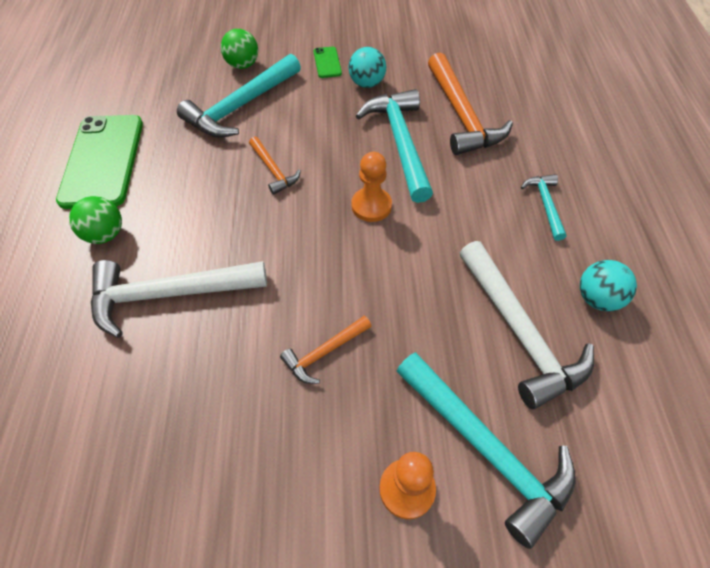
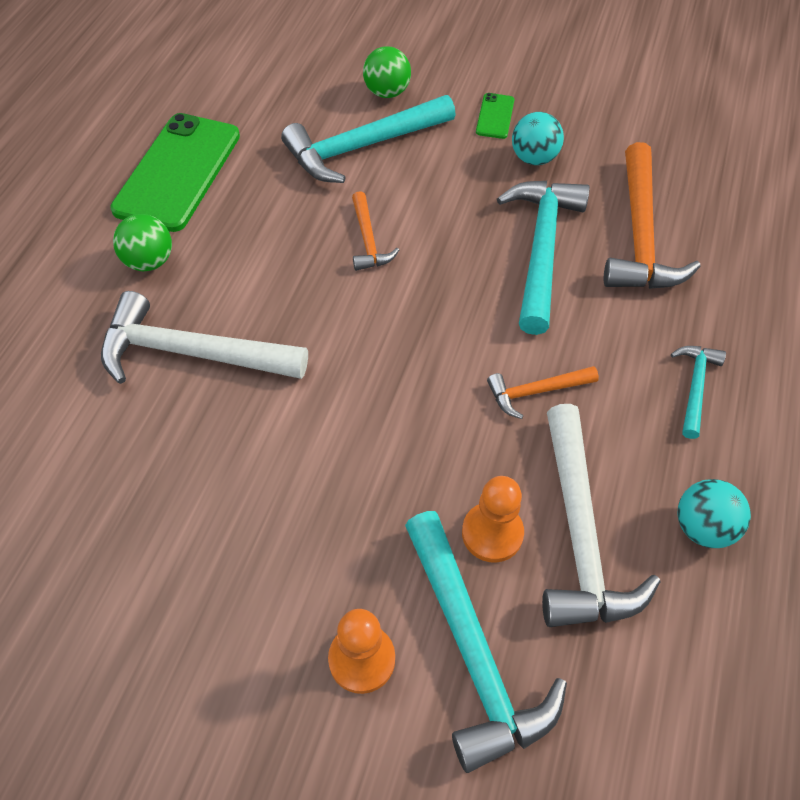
camera: 20 degrees right, 0 degrees up
orange hammer [280,316,371,384] -> orange hammer moved to [487,366,599,419]
orange pawn [351,152,392,222] -> orange pawn moved to [462,476,524,562]

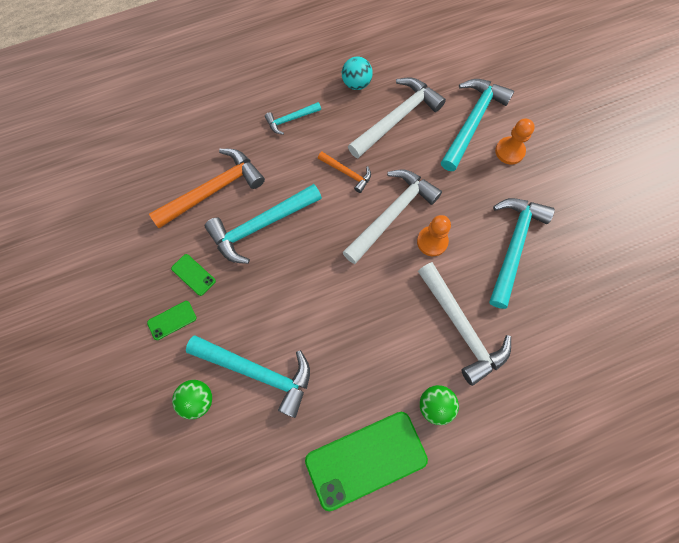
camera: 130 degrees left, 15 degrees up
orange hammer [352,191,399,271] -> none
orange pawn [462,476,524,562] -> orange pawn moved to [417,215,451,256]
turquoise ball [512,112,564,165] -> green phone [171,254,216,296]
none -> white hammer [343,169,442,264]
none -> turquoise hammer [489,198,555,309]

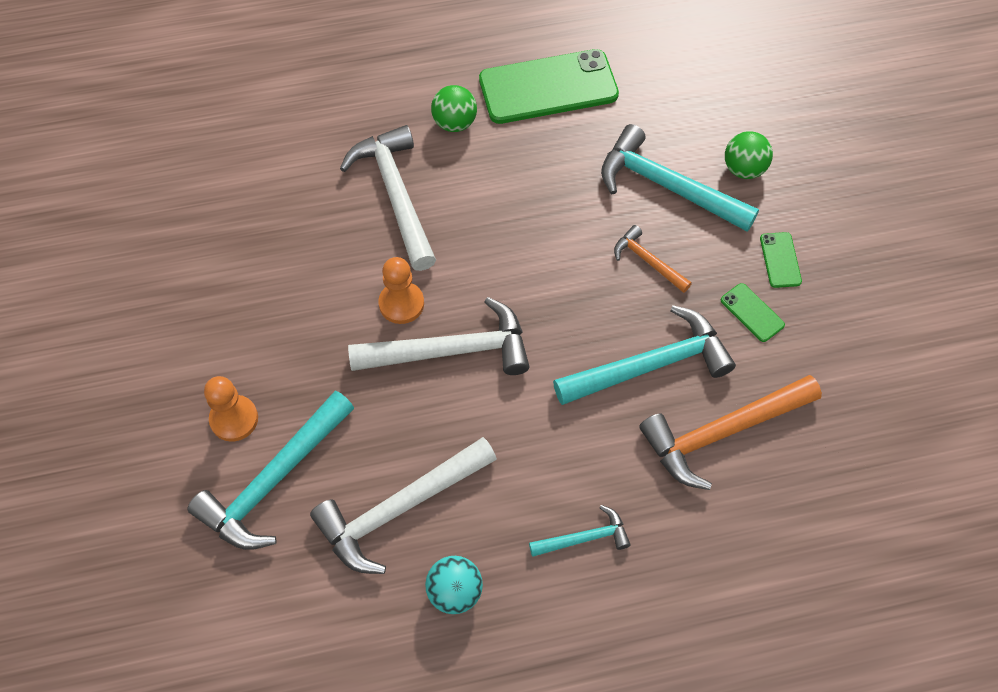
camera: 170 degrees left, 10 degrees down
green phone [147,301,197,340] -> green phone turned 75 degrees counterclockwise [760,232,802,288]
orange hammer [318,152,371,193] -> orange hammer moved to [614,225,692,293]
white hammer [343,169,442,264] -> white hammer turned 150 degrees counterclockwise [348,297,530,375]
turquoise hammer [489,198,555,309] -> none

